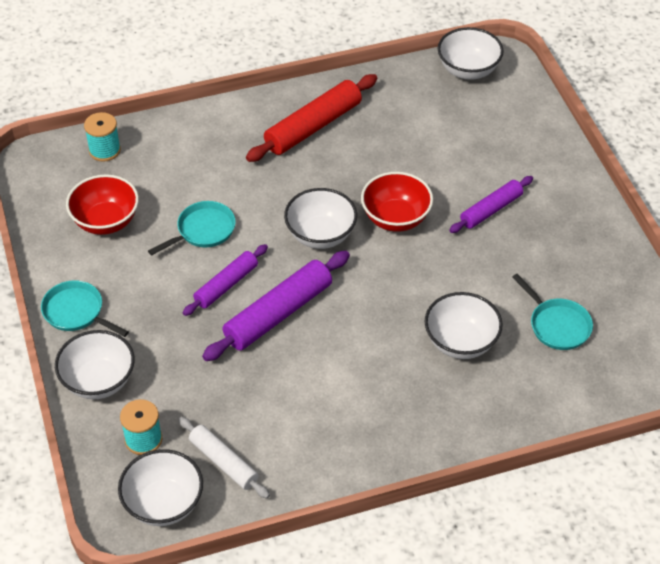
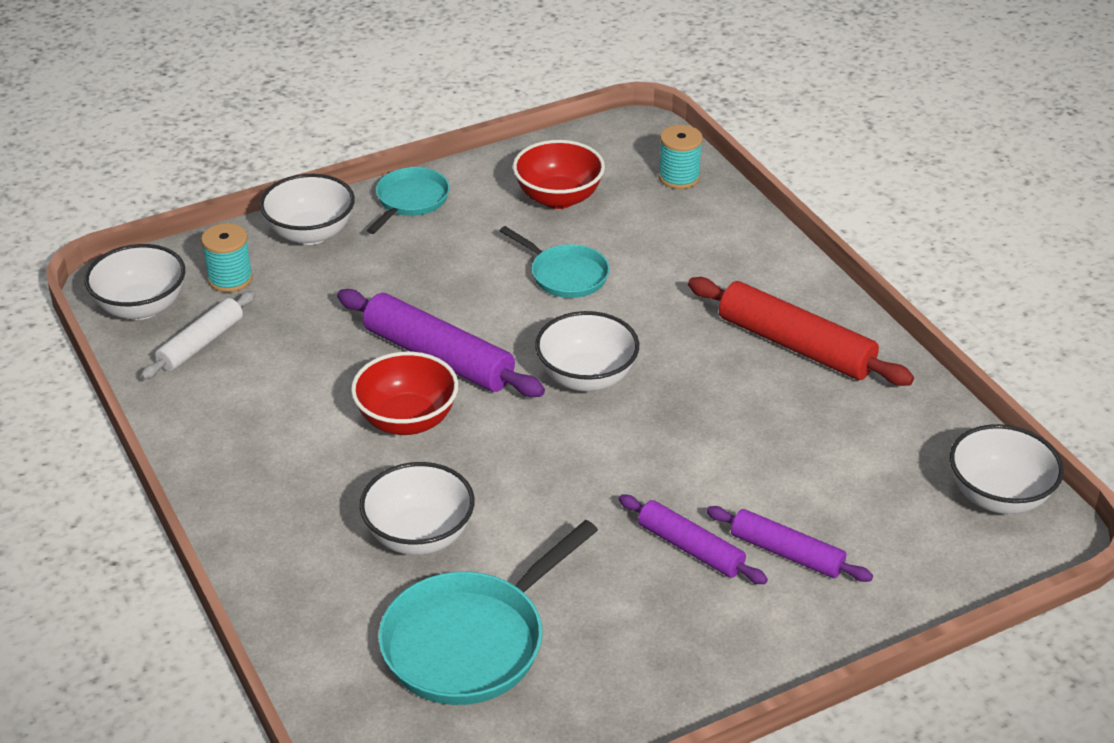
camera: 80 degrees right, 10 degrees down
purple rolling pin [183,244,268,316] -> purple rolling pin moved to [706,506,873,582]
red bowl [361,172,433,232] -> red bowl moved to [351,352,458,435]
turquoise pan [512,274,593,350] -> turquoise pan [378,520,598,705], size x1.67

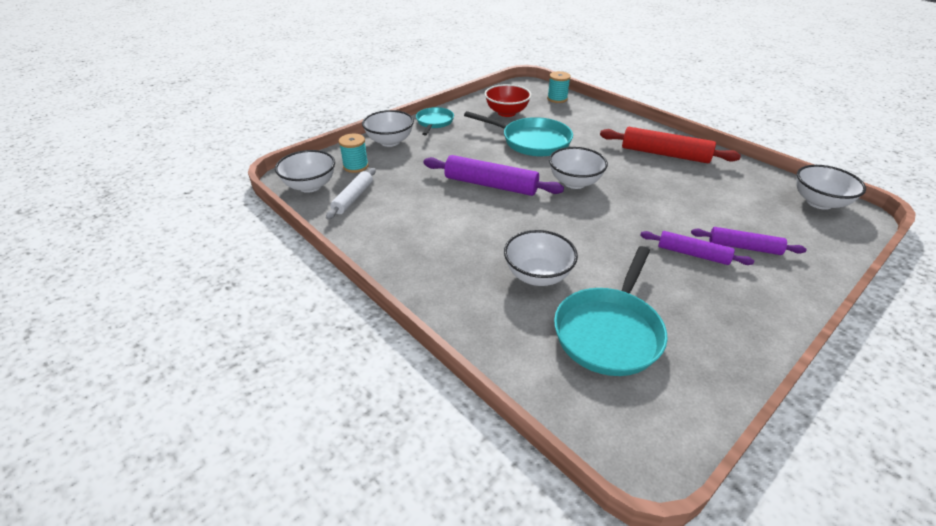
camera: 15 degrees left, 0 degrees up
red bowl [351,352,458,435] -> none
turquoise pan [500,226,610,298] -> turquoise pan [464,111,573,156], size x1.67

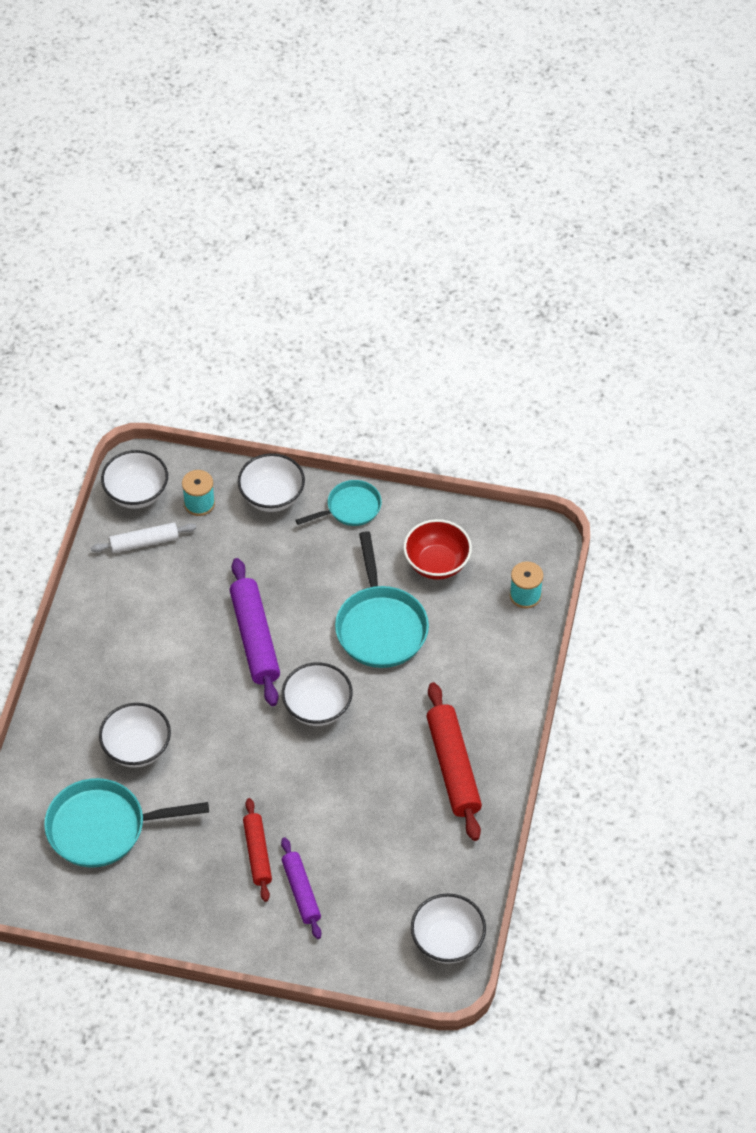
camera: 55 degrees right, 15 degrees up
purple rolling pin [640,231,754,265] -> red rolling pin [243,798,272,902]

